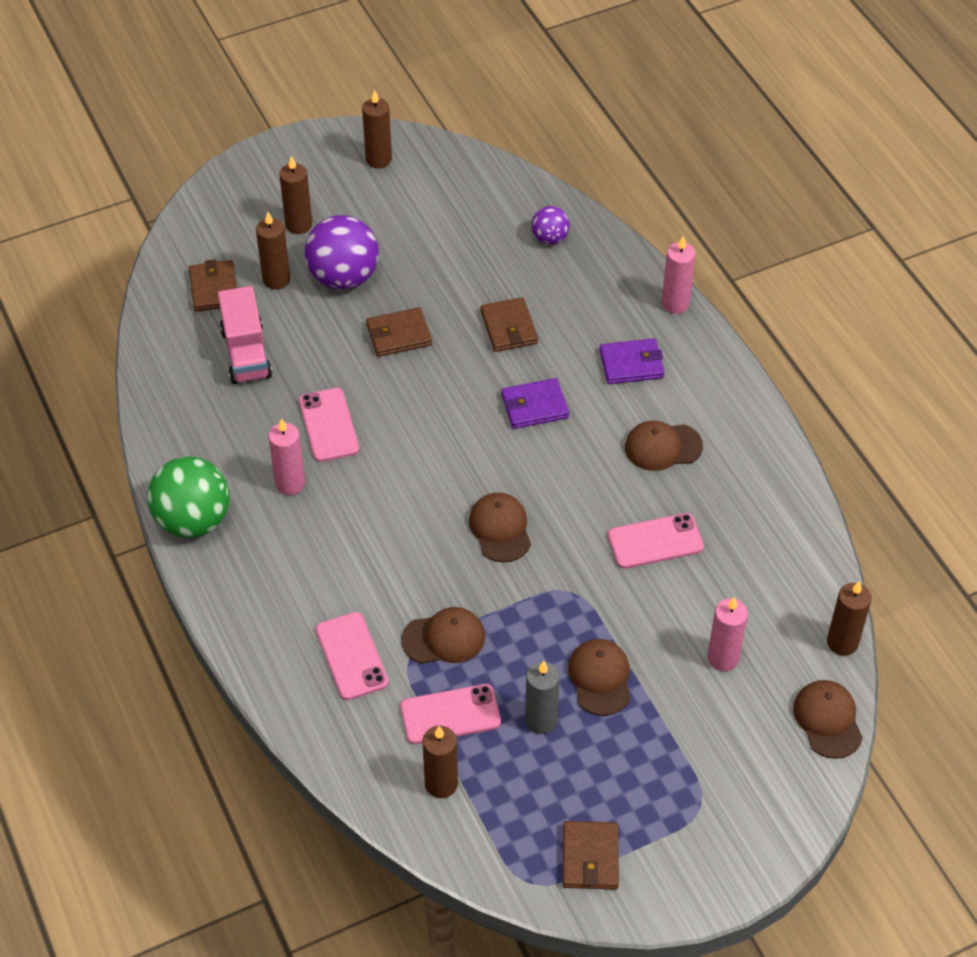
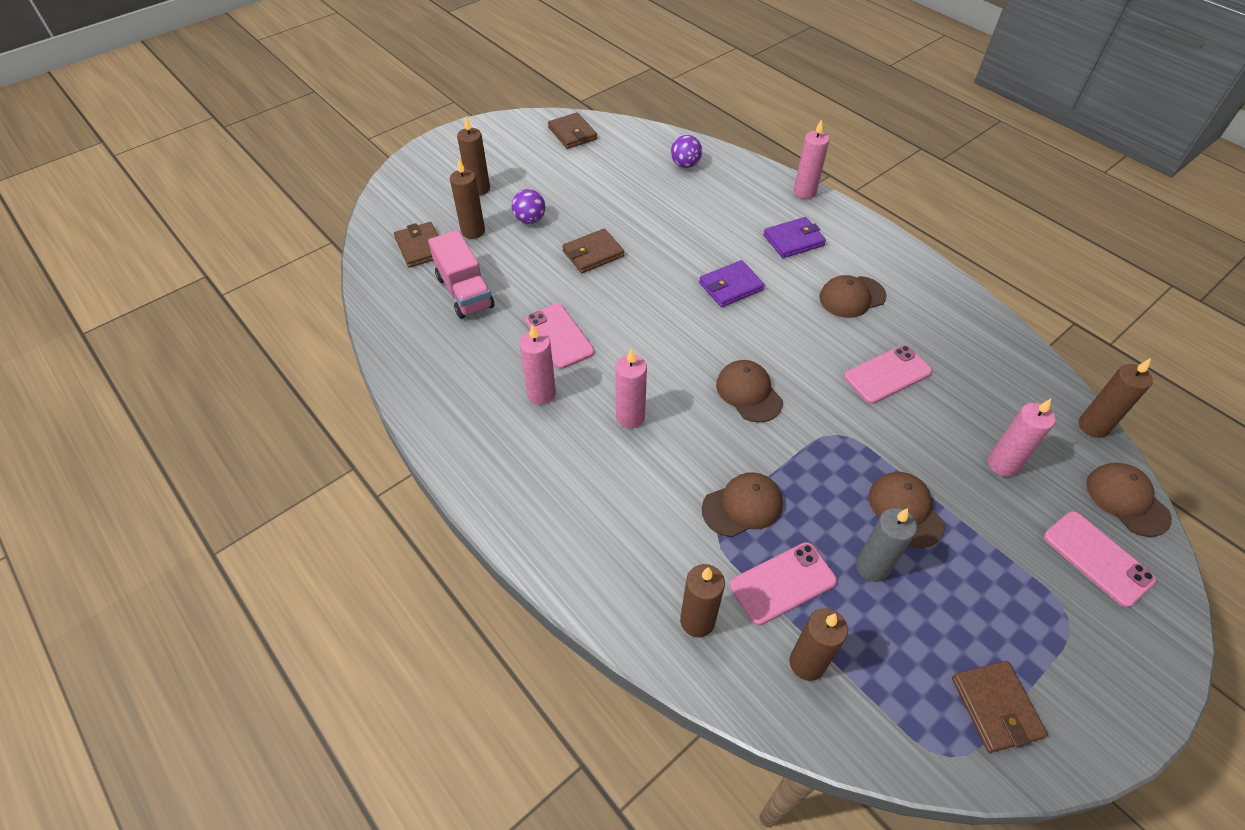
camera: 15 degrees left, 0 degrees up
green ball [147,456,230,538] -> none
purple ball [305,215,379,290] -> purple ball [512,189,546,224], size x0.53
pink phone [316,612,388,700] -> pink phone moved to [1044,511,1156,608]
brown candle [362,90,392,168] -> brown candle moved to [680,564,725,637]
brown wallet [481,297,538,352] -> brown wallet moved to [548,112,597,149]
none -> pink candle [615,348,647,428]

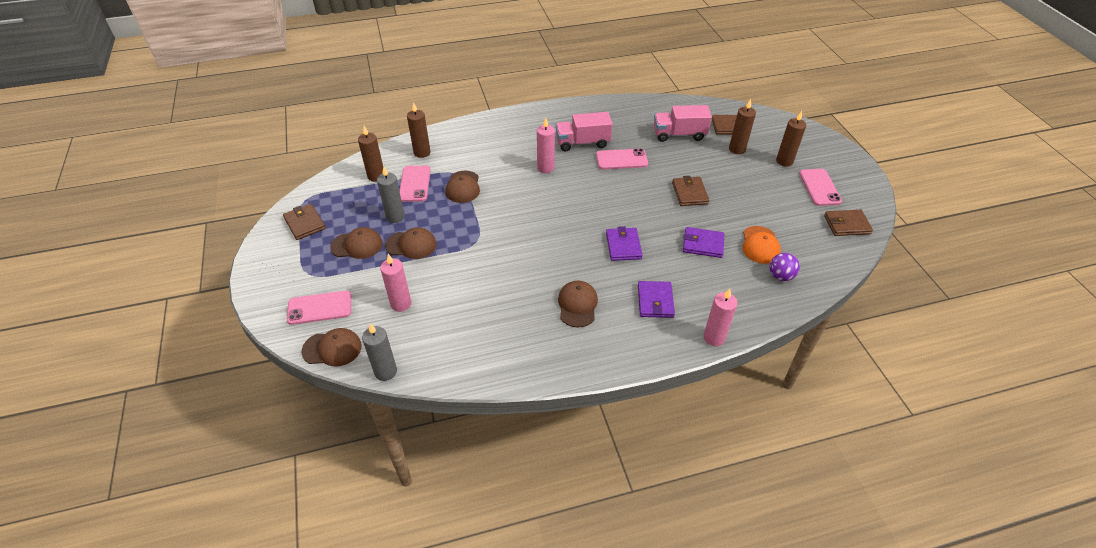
camera: 115 degrees right, 5 degrees down
purple ball [512,189,546,224] -> none
pink candle [519,324,556,404] -> pink truck [556,112,612,151]
brown cap [716,360,783,423] -> brown cap moved to [330,227,383,259]
pink phone [844,345,932,404] -> pink phone moved to [799,169,842,206]
brown wallet [952,661,1048,753] -> brown wallet turned 45 degrees clockwise [283,204,326,240]
brown candle [1079,358,1153,438] -> grey candle [362,323,397,381]
none -> purple wallet [683,227,724,258]
none -> orange cap [742,226,781,264]

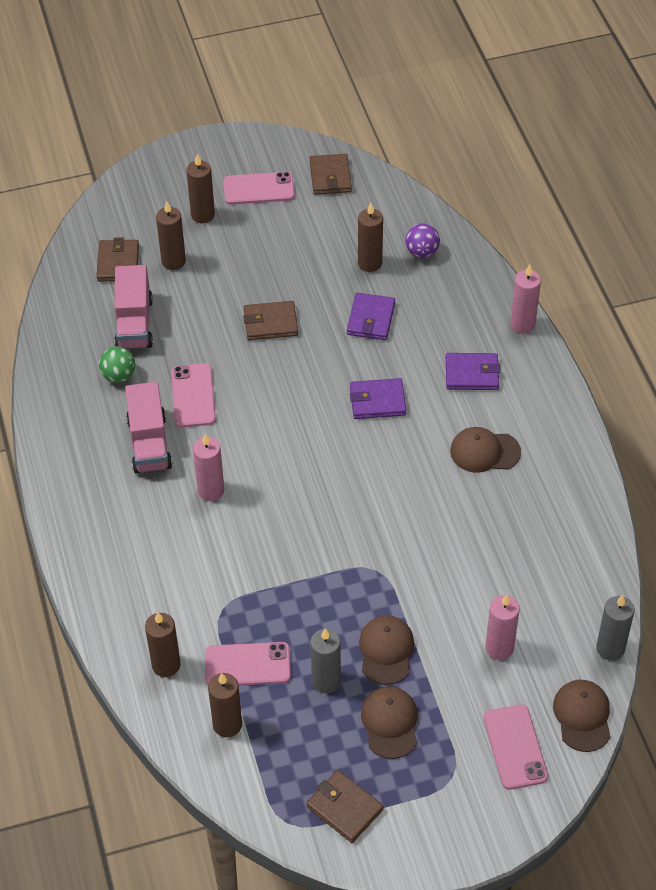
camera: 90 degrees left, 5 degrees up
brown wallet [283,204,326,240] -> brown wallet turned 75 degrees clockwise [306,770,384,843]
brown cap [446,171,480,203] -> none
orange cap [742,226,781,264] -> brown candle [358,203,383,272]
none -> green ball [99,346,135,383]

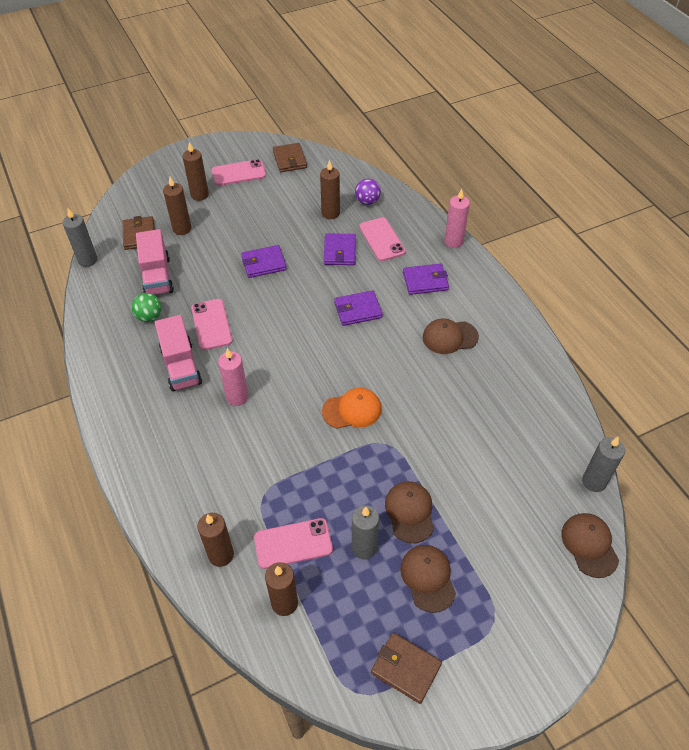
camera: 10 degrees left, 0 degrees up
brown wallet [243,301,298,340] -> purple wallet [241,245,287,278]
pink phone [484,705,548,790] -> pink phone moved to [359,217,406,261]
pink candle [485,594,520,660] -> none
none -> grey candle [63,208,97,267]
none -> orange cap [322,388,382,429]

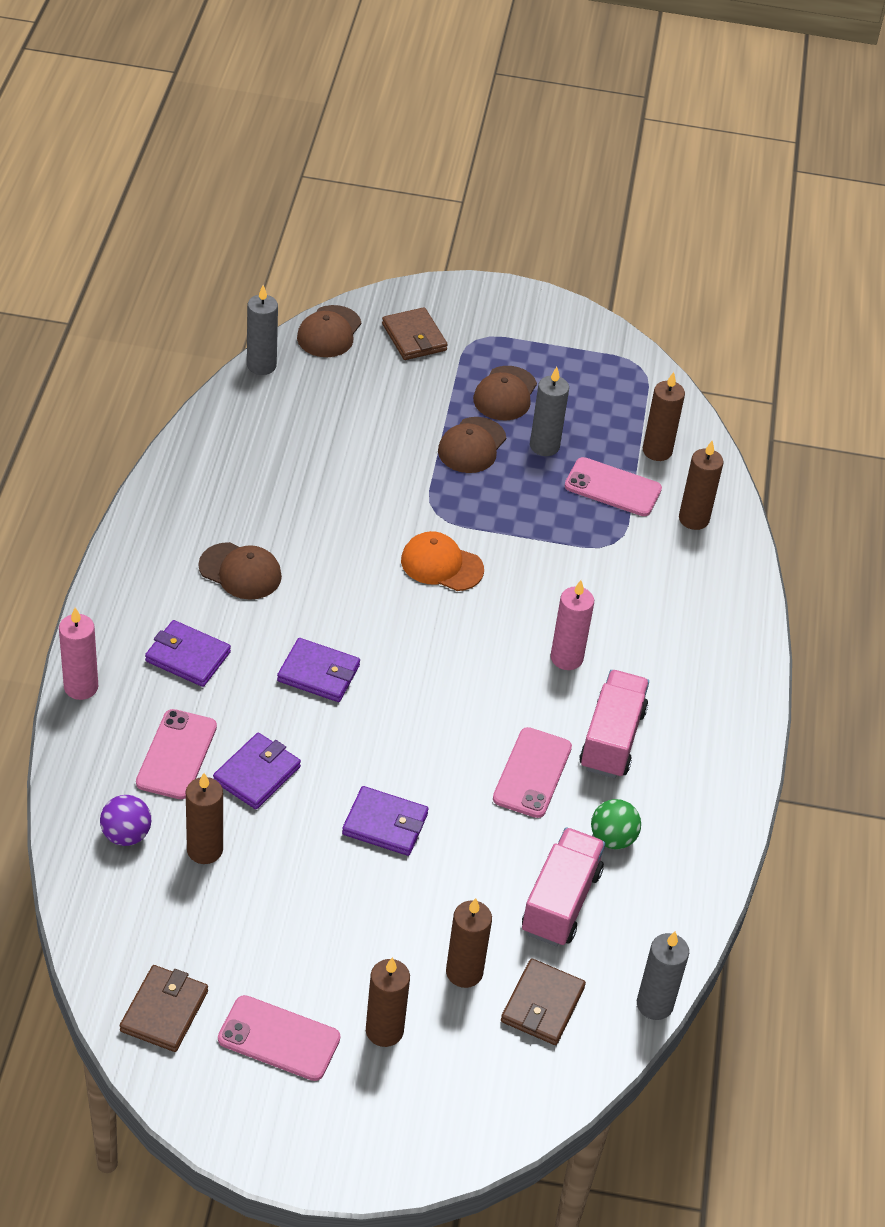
camera: 150 degrees left, 5 degrees down
brown wallet [371,633,442,704] -> brown wallet moved to [382,307,448,360]

